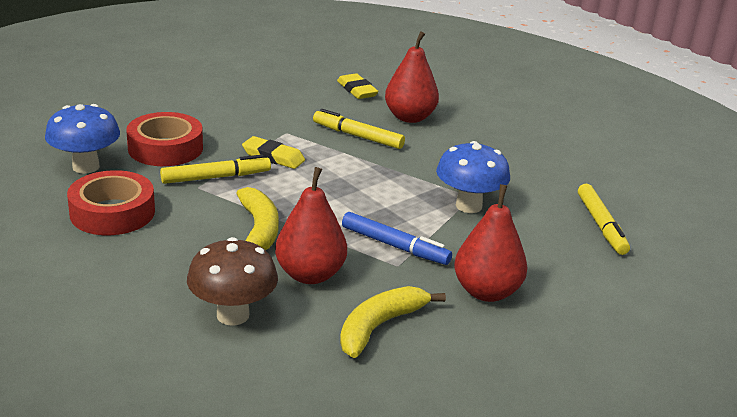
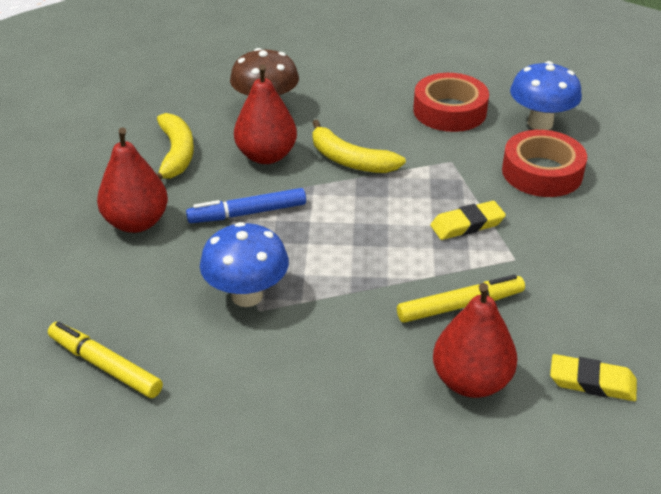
camera: 135 degrees right, 10 degrees up
yellow marker [160,155,271,184] -> none

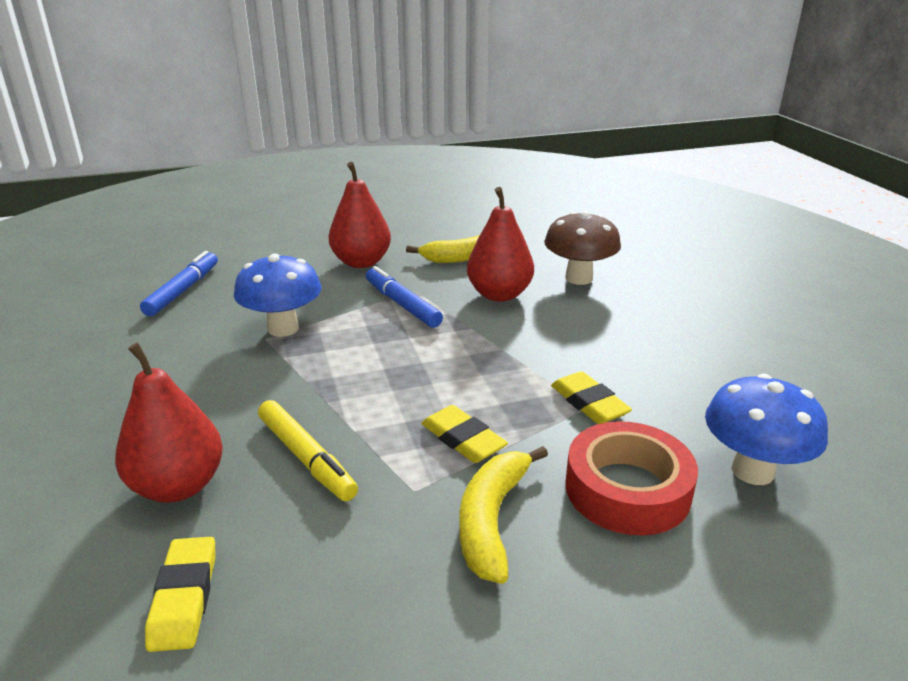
camera: 70 degrees right, 10 degrees down
yellow marker [48,322,163,398] -> blue marker [140,251,218,316]
yellow banana [313,120,406,173] -> yellow banana moved to [459,446,548,584]
red tape [413,73,489,132] -> none
none -> yellow eraser [551,371,632,424]

